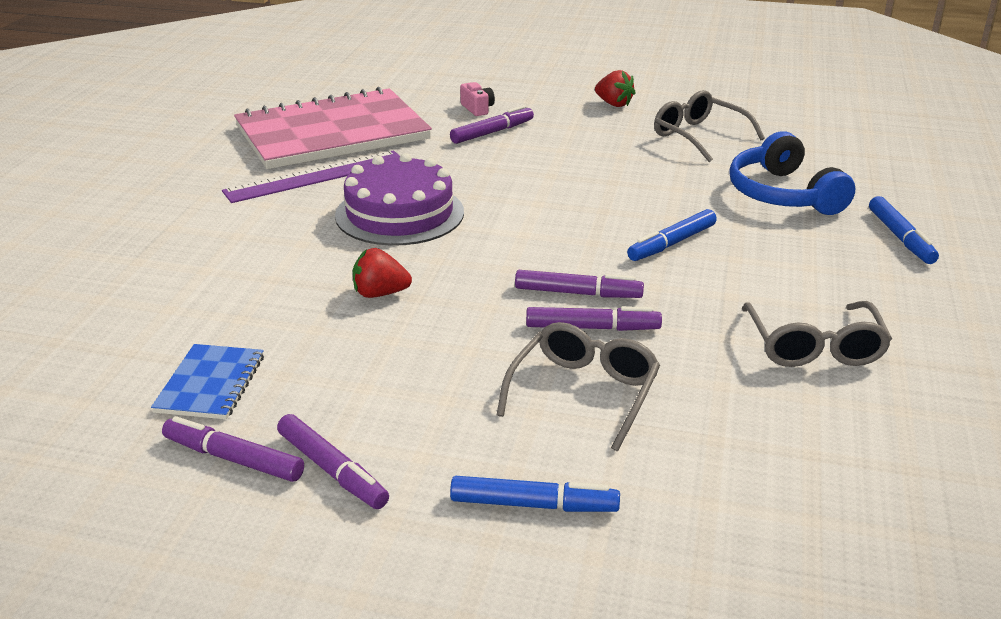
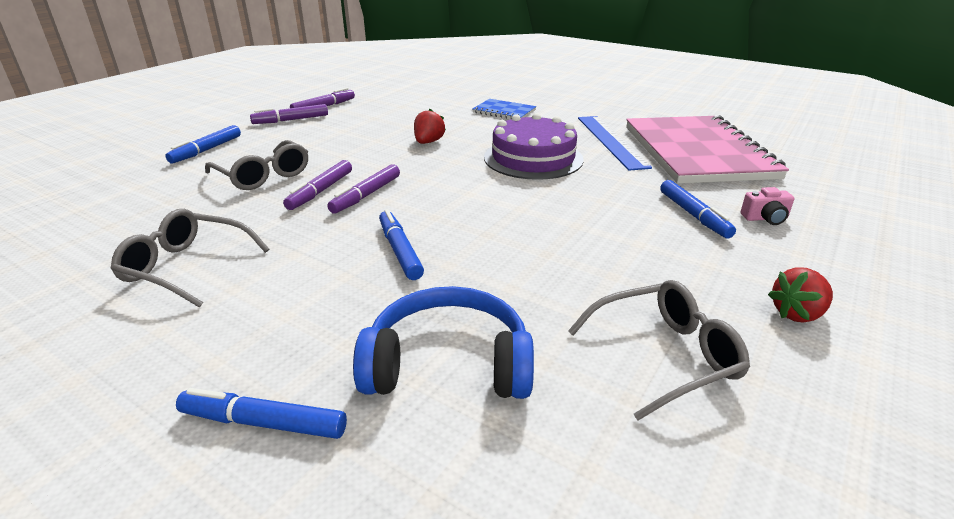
camera: 110 degrees right, 0 degrees up
blue notebook [151,344,264,419] -> blue notebook moved to [473,99,536,119]
purple ruler [222,151,400,203] -> blue ruler [578,116,652,171]
purple marker [450,105,534,144] -> blue marker [660,180,736,239]

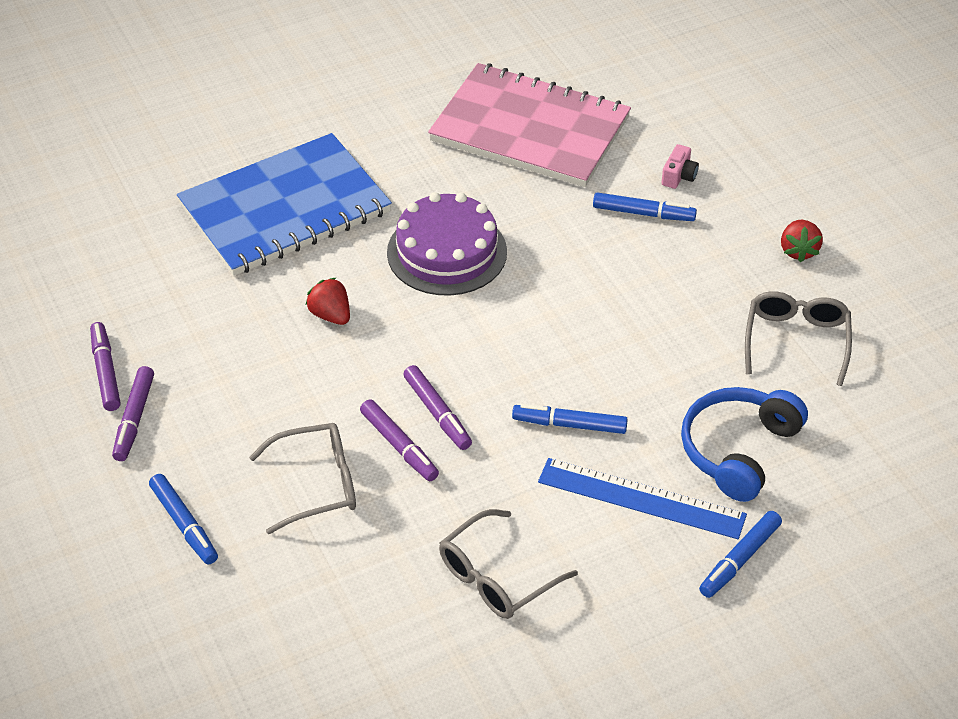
camera: 60 degrees left, 15 degrees up
blue notebook [473,99,536,119] -> blue notebook [177,133,392,276], size x2.31
blue ruler [578,116,652,171] -> blue ruler moved to [538,458,747,539]

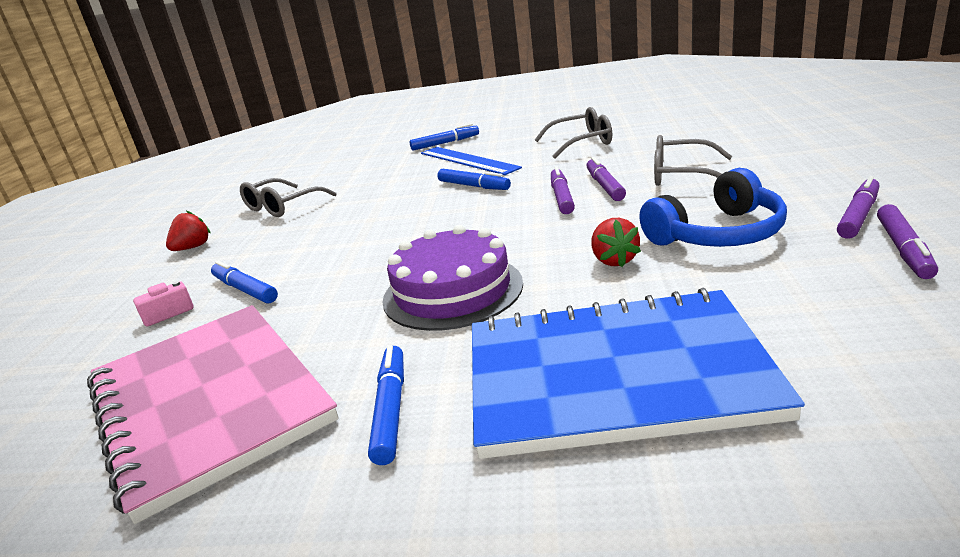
camera: 145 degrees left, 20 degrees down
blue marker [149,474,218,564] -> blue marker moved to [368,345,404,465]
blue headphones [681,387,808,502] -> blue headphones moved to [639,168,787,247]

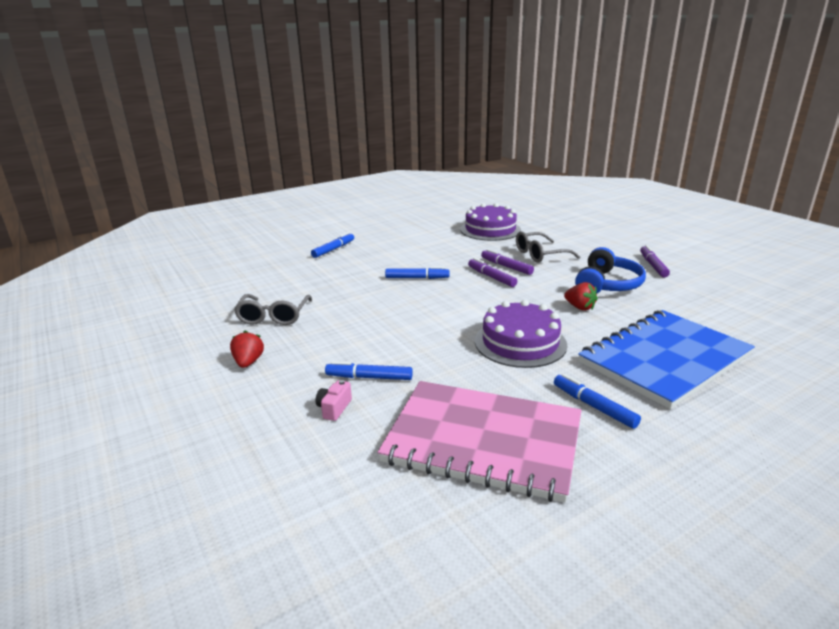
camera: 40 degrees left, 0 degrees up
blue ruler [421,147,522,175] -> none
grey glasses [535,107,612,159] -> none
purple marker [877,204,938,279] -> none
none -> purple cake [460,203,521,241]

